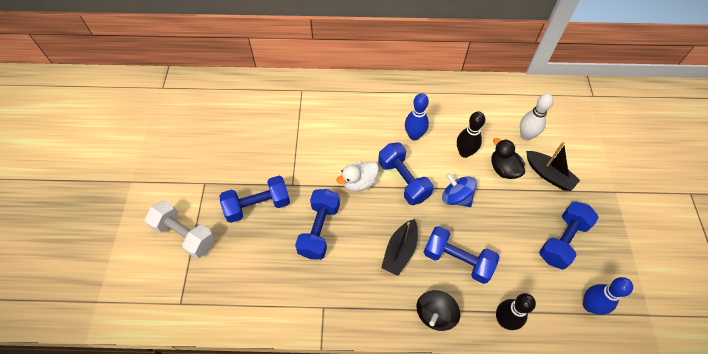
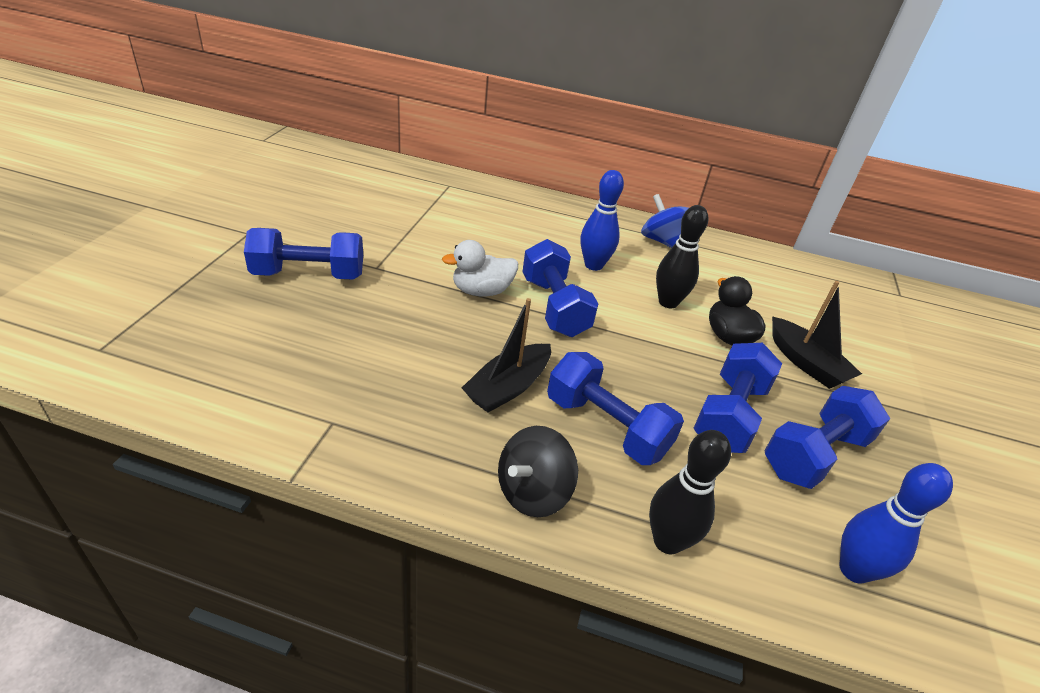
camera: 10 degrees right, 20 degrees down
white dumbbell [145,200,215,259] -> none
blue dumbbell [295,189,340,260] -> blue dumbbell moved to [693,343,782,453]
blue spinning top [442,173,477,207] -> blue spinning top moved to [641,194,689,248]
white bowling pin [520,93,554,140] -> none

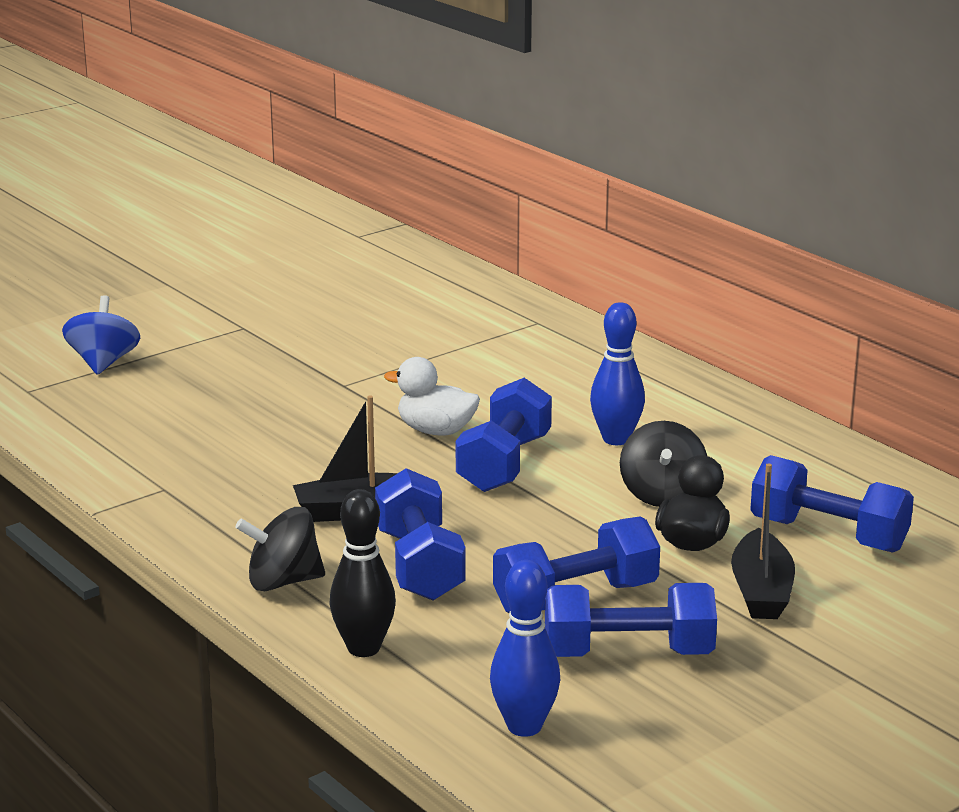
camera: 40 degrees right, 15 degrees down
blue dumbbell [244,228,363,280] -> blue dumbbell moved to [750,455,914,553]
blue spinning top [641,194,689,248] -> blue spinning top moved to [62,295,140,375]
black bowling pin [656,205,708,308] -> black spinning top [620,421,707,507]

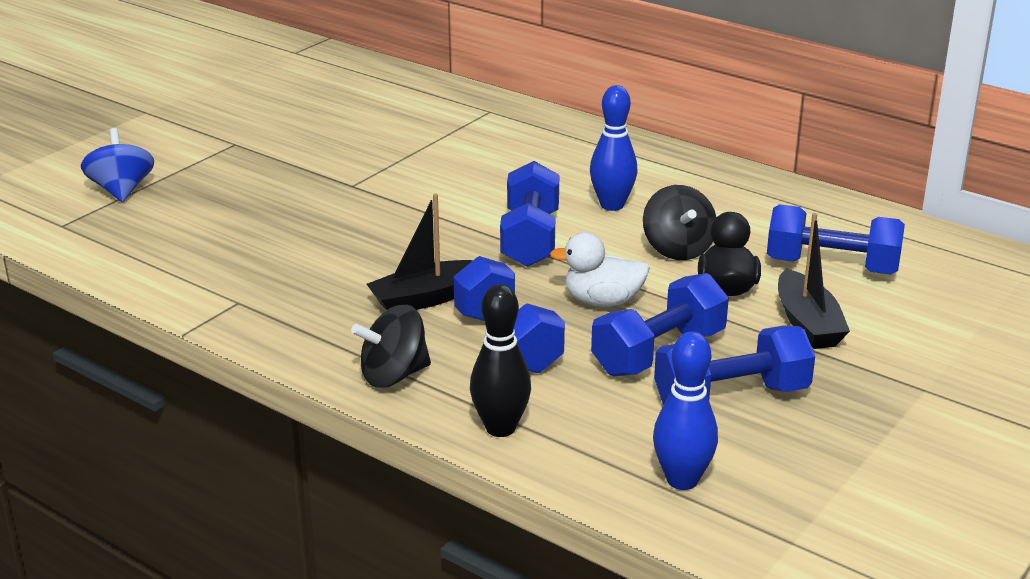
camera: 15 degrees left, 5 degrees up
white duck [384,357,480,435] -> white duck moved to [550,232,650,307]

